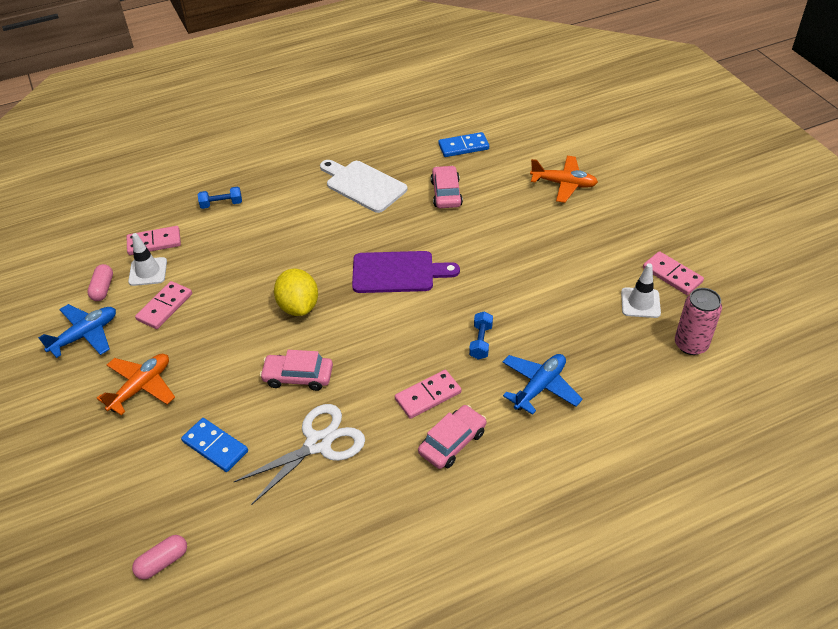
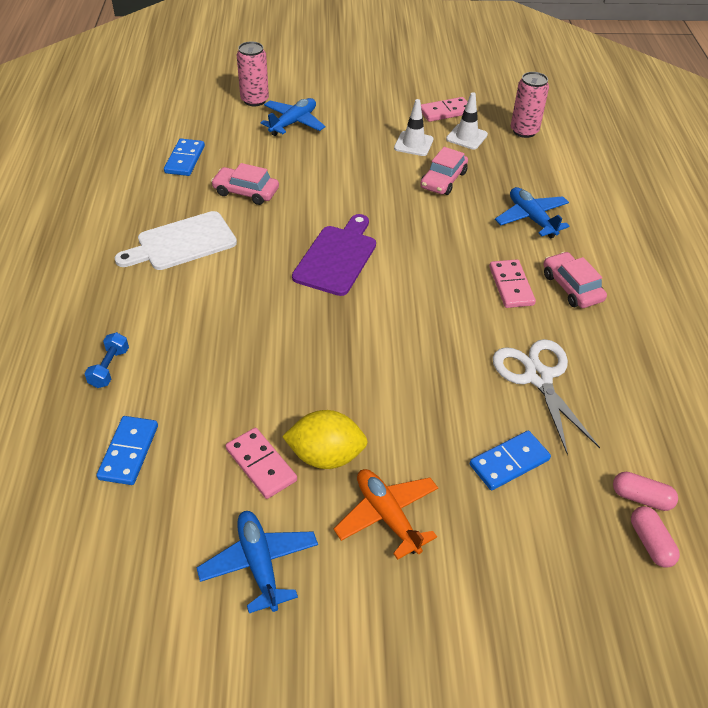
camera: 70 degrees left, 0 degrees up
pink capsule [87,264,113,301] -> pink capsule moved to [613,472,678,511]
pink domino [127,226,181,255] -> blue domino [97,416,158,485]
white traffic cone [128,233,167,286] -> white traffic cone moved to [394,99,433,156]
pink car [260,350,333,391] -> pink car moved to [420,147,468,195]
yellow lemon [274,269,318,316] -> yellow lemon moved to [282,410,368,469]
blue dumbbell [469,311,493,360] -> none
orange plane [530,156,598,203] -> blue plane [260,98,326,136]
none -> pink can [237,42,269,106]

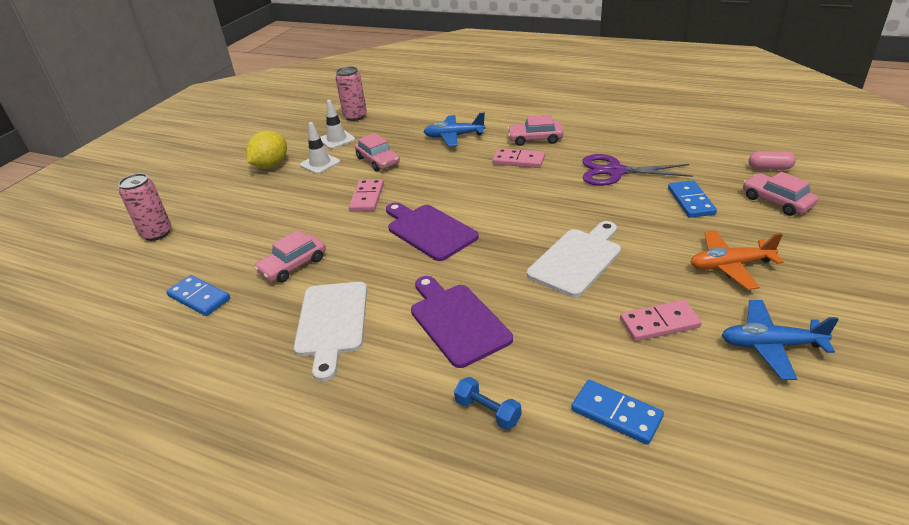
camera: 60 degrees left, 10 degrees down
blue plane [260,98,326,136] -> none
yellow lemon [282,410,368,469] -> yellow lemon moved to [246,131,287,169]
pink domino [421,97,467,122] -> pink domino moved to [349,179,384,212]
white scissors [493,339,600,455] -> purple scissors [582,154,693,186]
pink capsule [613,472,678,511] -> none
none -> purple cutting board [411,276,513,368]
none -> white cutting board [527,221,621,297]
none -> pink car [743,172,818,216]

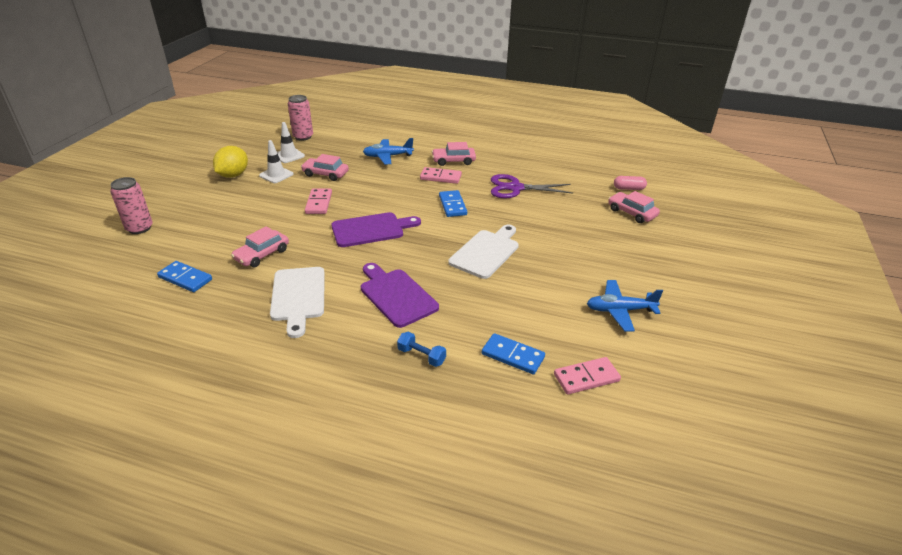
camera: 10 degrees left, 0 degrees up
pink car [355,133,400,171] -> pink car turned 150 degrees clockwise [301,154,349,181]
purple cutting board [386,202,479,261] -> purple cutting board turned 120 degrees clockwise [331,212,421,247]
pink domino [620,300,702,341] -> pink domino moved to [554,357,621,395]
blue domino [668,180,717,218] -> blue domino moved to [439,190,467,217]
orange plane [690,230,783,290] -> none

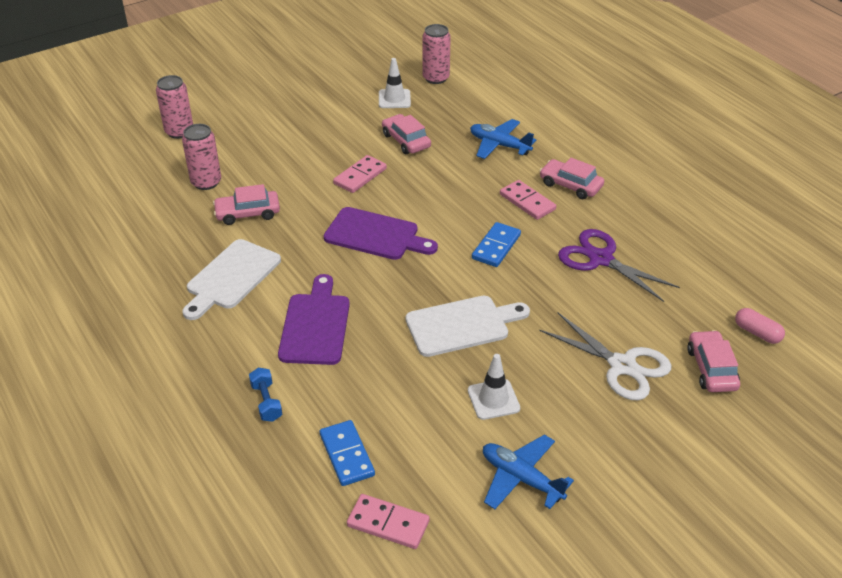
camera: 40 degrees right, 5 degrees up
blue domino [157,261,212,292] -> none
yellow lemon [213,146,248,178] -> none
white traffic cone [259,140,293,183] -> white traffic cone moved to [468,354,520,420]
none -> pink can [182,124,221,190]
none -> white scissors [539,313,672,400]

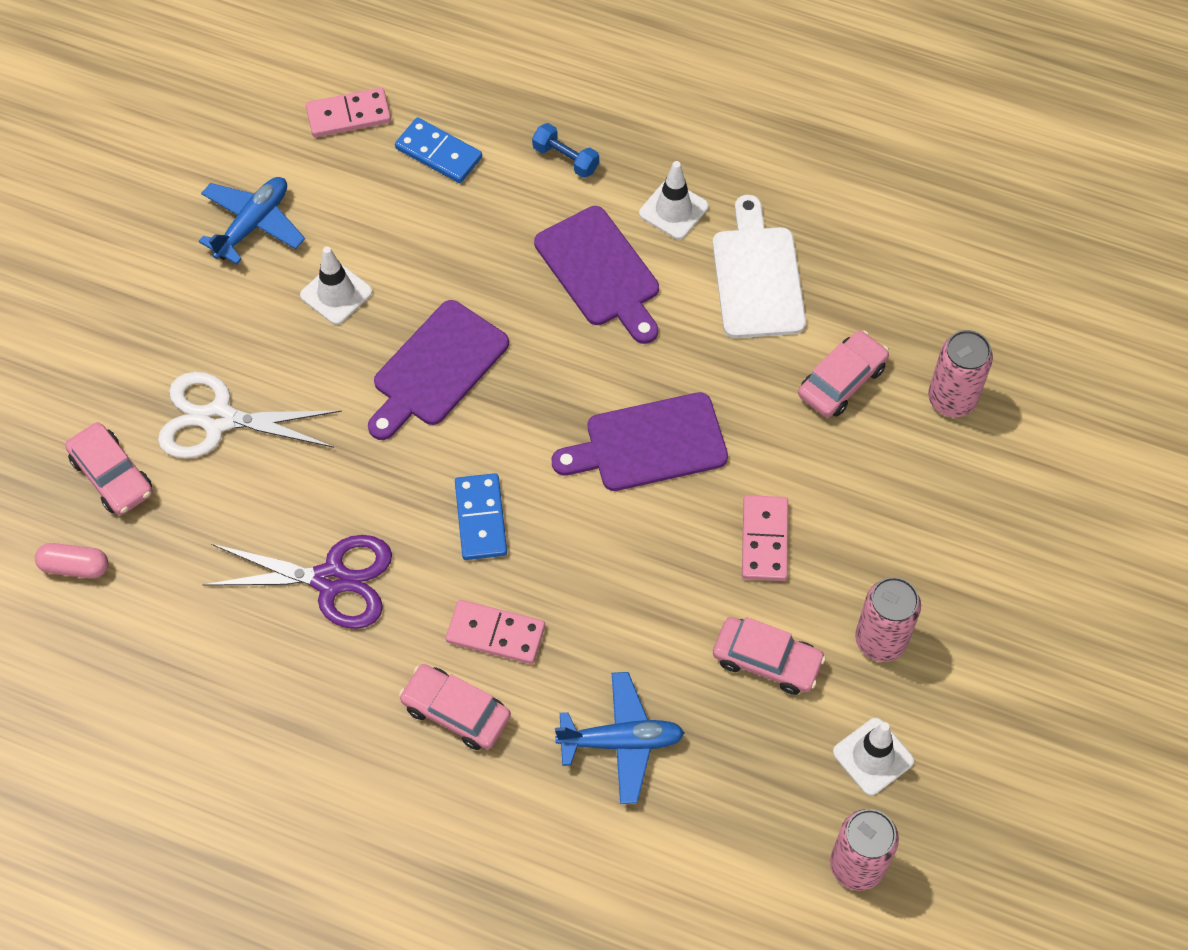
camera: 145 degrees right, 20 degrees up
pink can [156,75,193,139] -> pink can moved to [855,577,921,662]
white cutting board [405,296,530,357] -> purple cutting board [368,300,509,440]
blue plane [483,435,574,509] -> blue plane turned 60 degrees counterclockwise [199,177,305,265]
pink car [540,158,604,199] -> pink car turned 150 degrees counterclockwise [399,664,511,750]
none -> white traffic cone [639,161,708,239]

